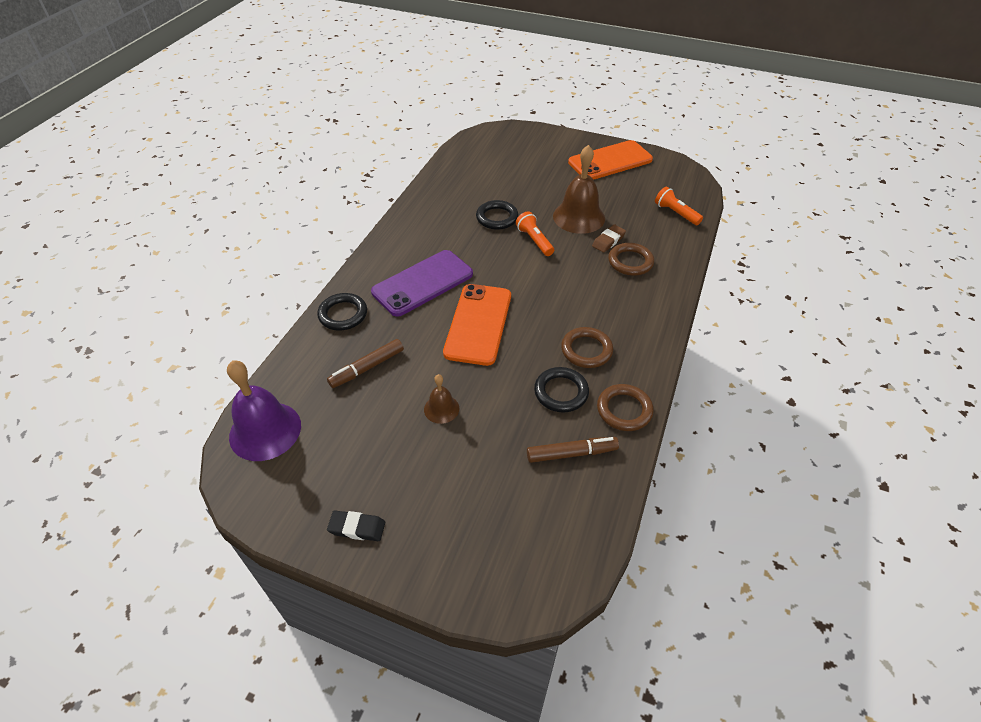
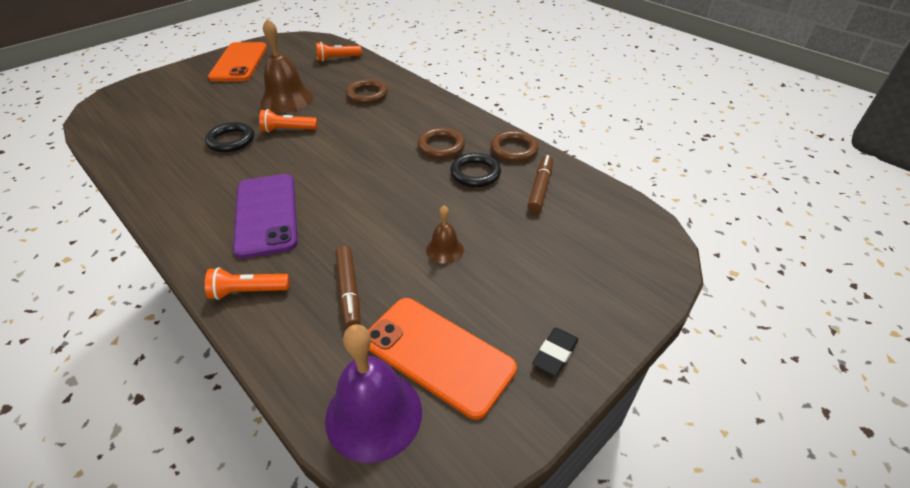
camera: 65 degrees left, 5 degrees down
black ring [317,293,367,331] -> orange flashlight [205,267,290,300]
orange phone [443,284,511,366] -> orange phone moved to [368,298,517,420]
brown eraser [592,225,626,253] -> none

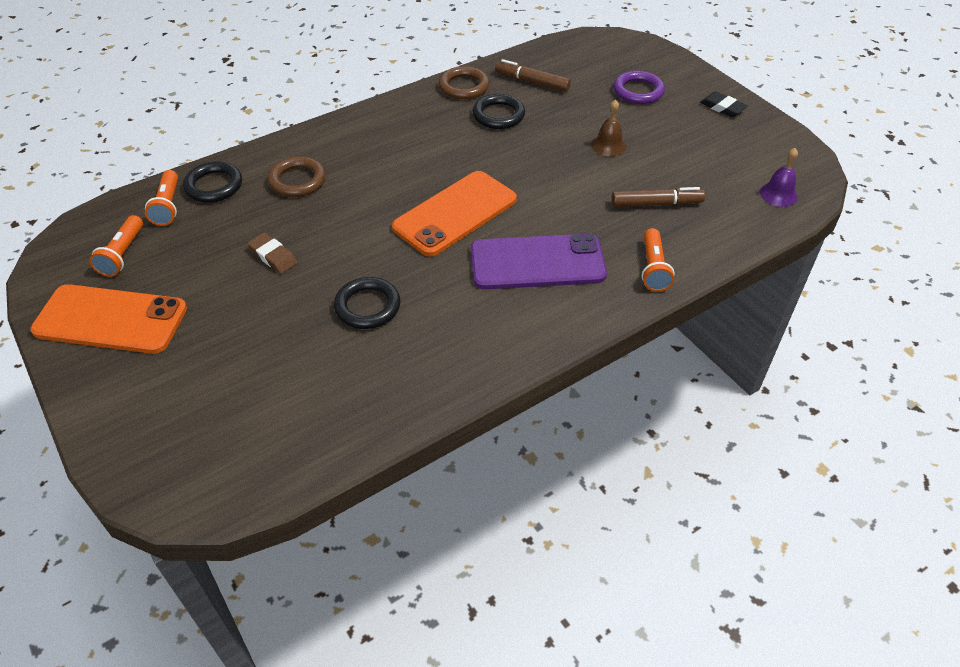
camera: 80 degrees left, 5 degrees up
orange flashlight [259,109,318,132] -> orange flashlight moved to [89,215,143,277]
brown bell [261,19,314,113] -> brown eraser [247,233,298,274]
purple bell [325,324,422,463] -> purple bell [760,148,798,207], size x0.52
orange phone [368,298,517,420] -> orange phone moved to [392,171,517,257]
brown ring [418,127,465,158] -> none
none -> black ring [183,161,242,203]
none -> purple ring [613,71,665,104]

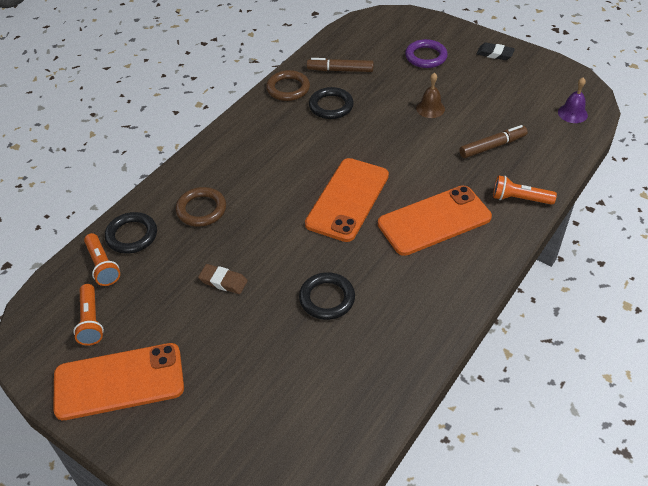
camera: 20 degrees left, 0 degrees up
purple phone [471,234,607,289] -> orange phone [378,186,492,256]
orange flashlight [642,228,675,292] -> orange flashlight turned 120 degrees clockwise [493,175,557,205]

